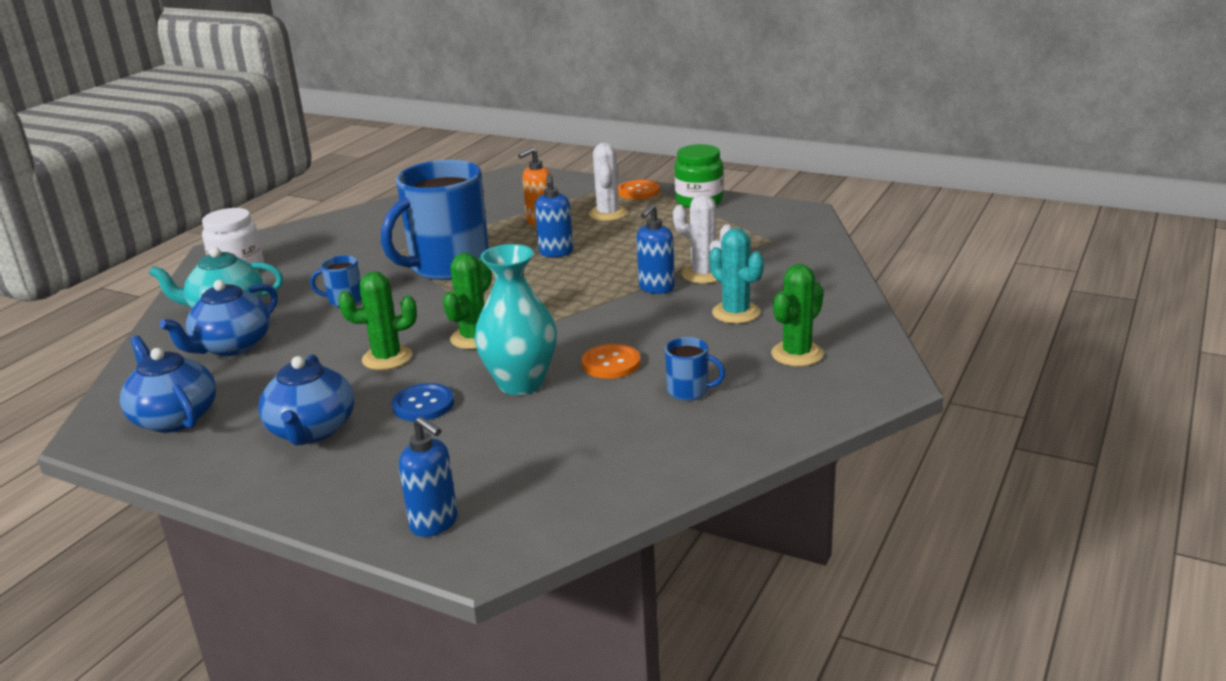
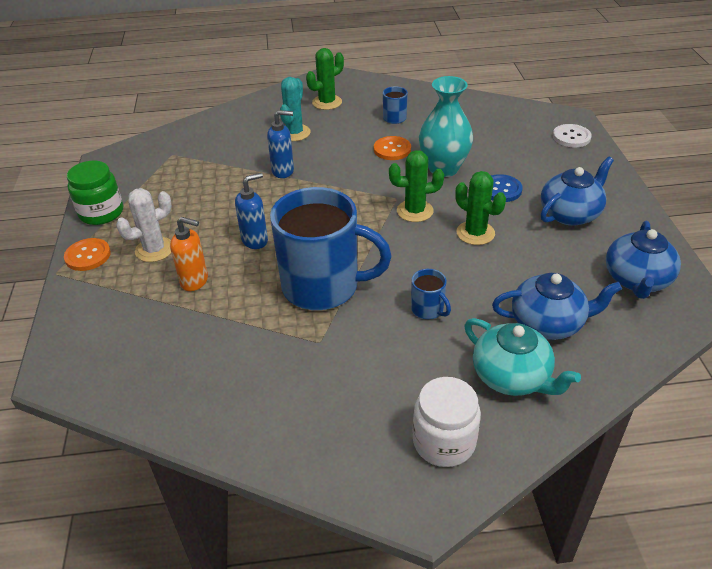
camera: 125 degrees left, 15 degrees up
blue soap dispenser [399,417,458,537] -> white button [553,124,592,147]
white cactus [673,195,732,284] -> none
green cactus [771,264,824,366] -> green cactus turned 45 degrees counterclockwise [306,48,344,110]

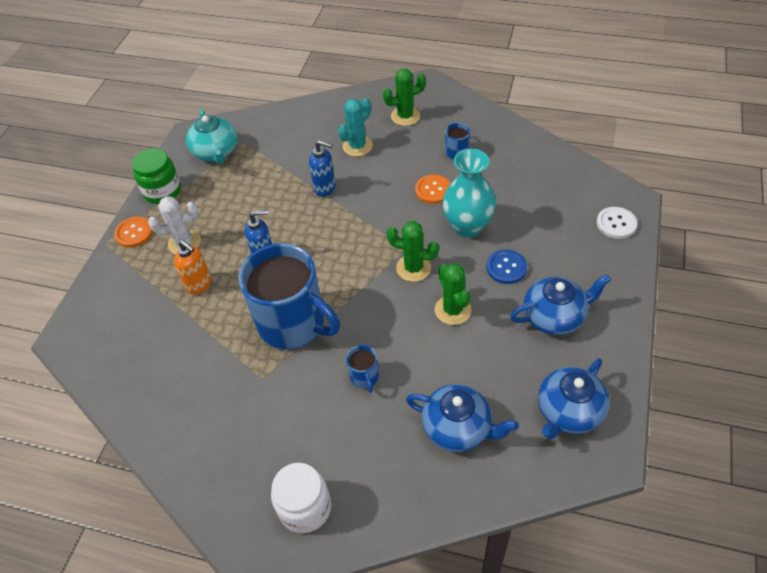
camera: 25 degrees right, 10 degrees up
turquoise teapot [465,318,581,396] -> turquoise teapot moved to [186,109,238,164]

